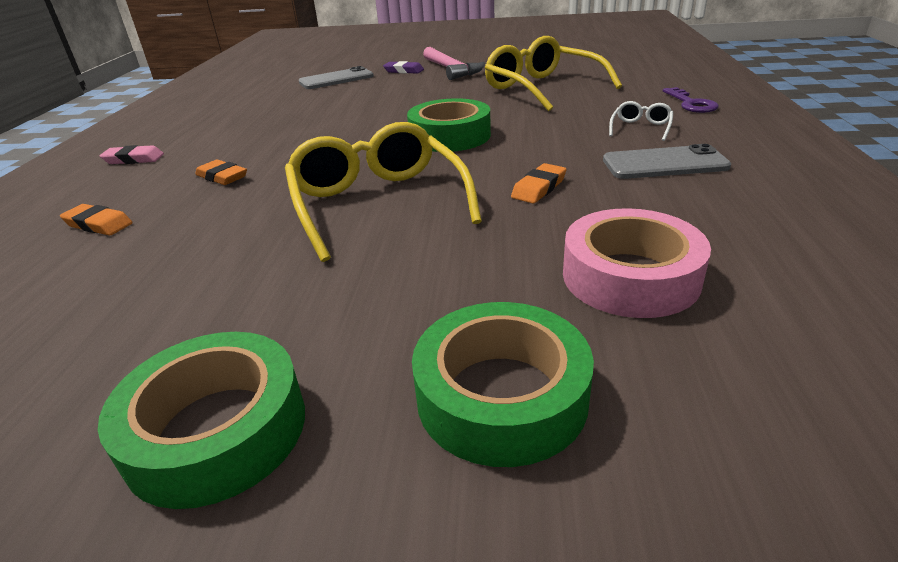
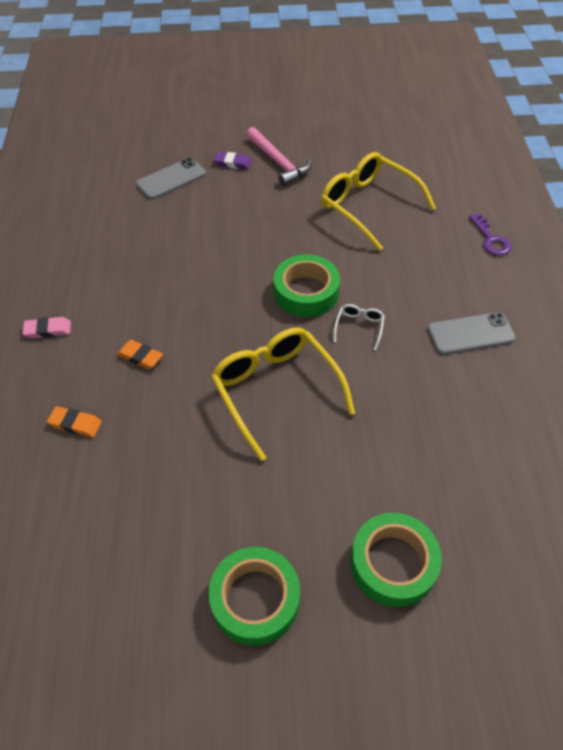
camera: 10 degrees left, 20 degrees up
orange eraser [511,163,567,203] -> none
pink tape [563,208,711,318] -> none
white glasses [609,101,673,141] -> white glasses moved to [333,304,385,350]

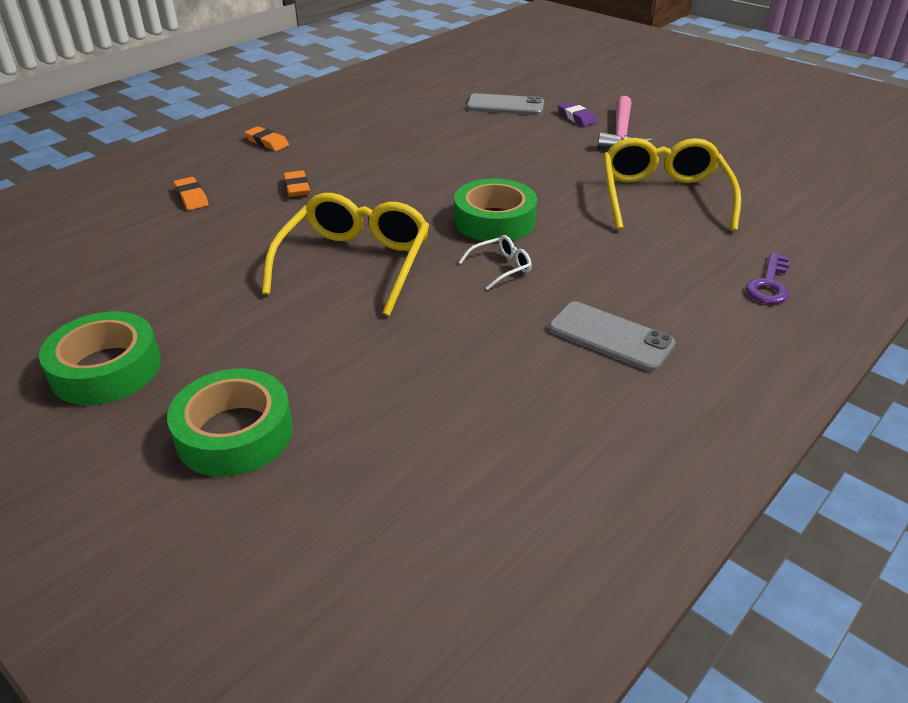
camera: 45 degrees right, 15 degrees down
pink eraser [22,317,71,338] -> orange eraser [244,126,289,151]

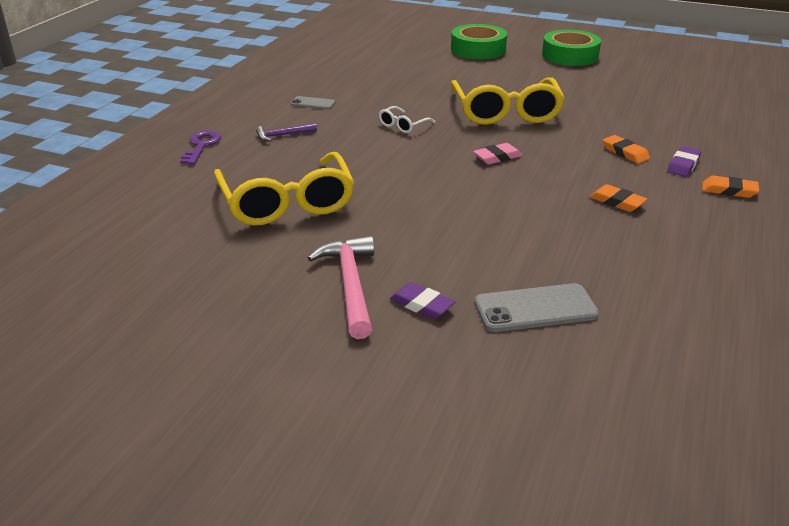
camera: 160 degrees right, 5 degrees down
orange eraser [173,177,209,210] -> orange eraser moved to [589,184,647,212]
green tape [454,178,537,242] -> none
grey phone [549,301,676,372] -> grey phone [291,96,335,109], size x0.56
none -> purple hammer [256,123,317,141]
none -> pink eraser [473,143,522,165]
none -> purple eraser [667,146,701,177]

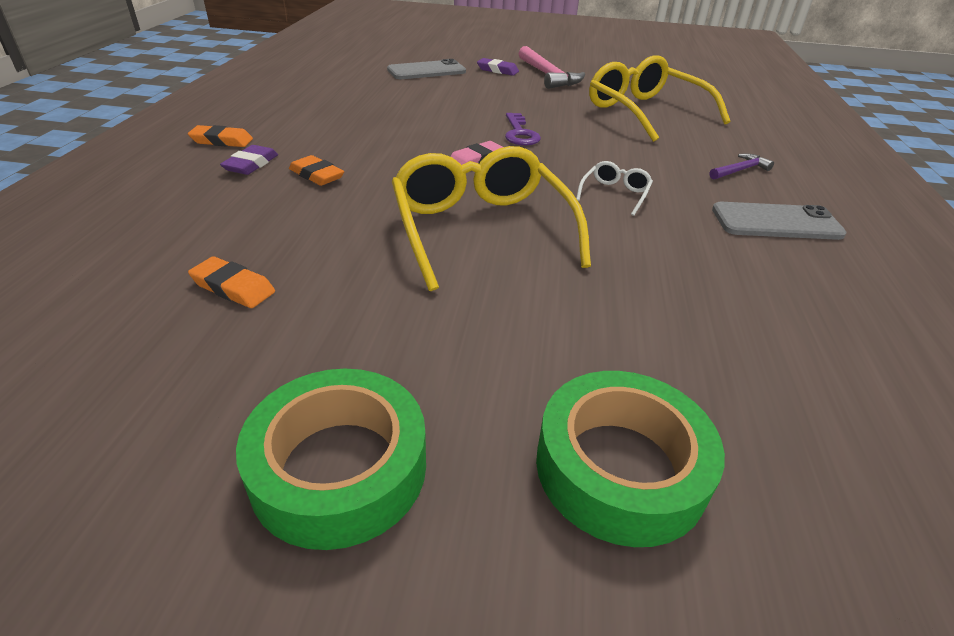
camera: 165 degrees right, 5 degrees up
purple key [180,130,221,165] -> purple key moved to [505,113,541,146]
grey phone [291,96,335,109] -> grey phone [712,202,847,240], size x1.80
orange eraser [589,184,647,212] -> orange eraser moved to [188,256,275,308]

